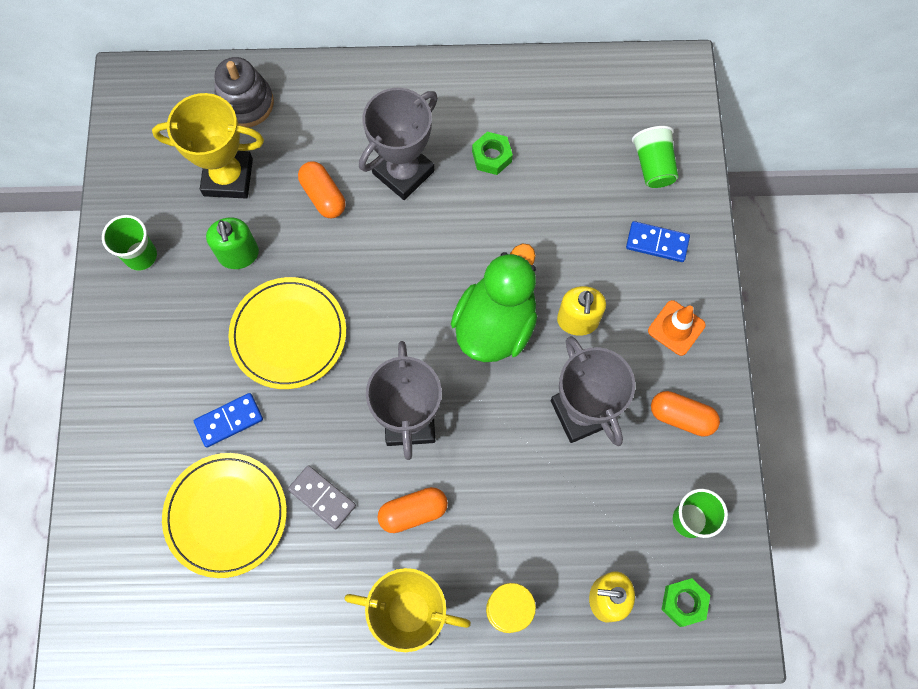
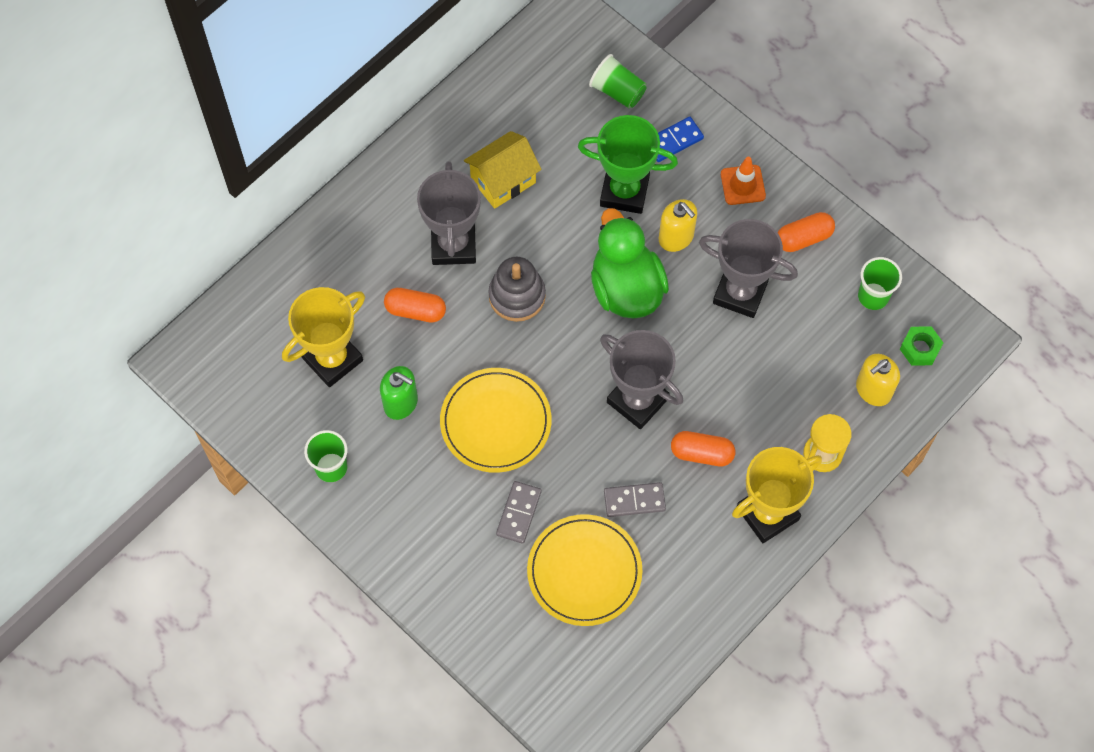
camera: 45 degrees left, 5 degrees down
blue domino [194,393,263,448] -> grey domino [496,481,541,544]
grey stacking toy [215,57,274,128] -> grey stacking toy moved to [488,257,546,322]
orange capsule [378,487,448,533] -> orange capsule turned 75 degrees clockwise [671,431,735,466]
green nut [472,132,513,175] -> yellow house [464,131,542,209]
none -> green trophy [578,115,678,214]

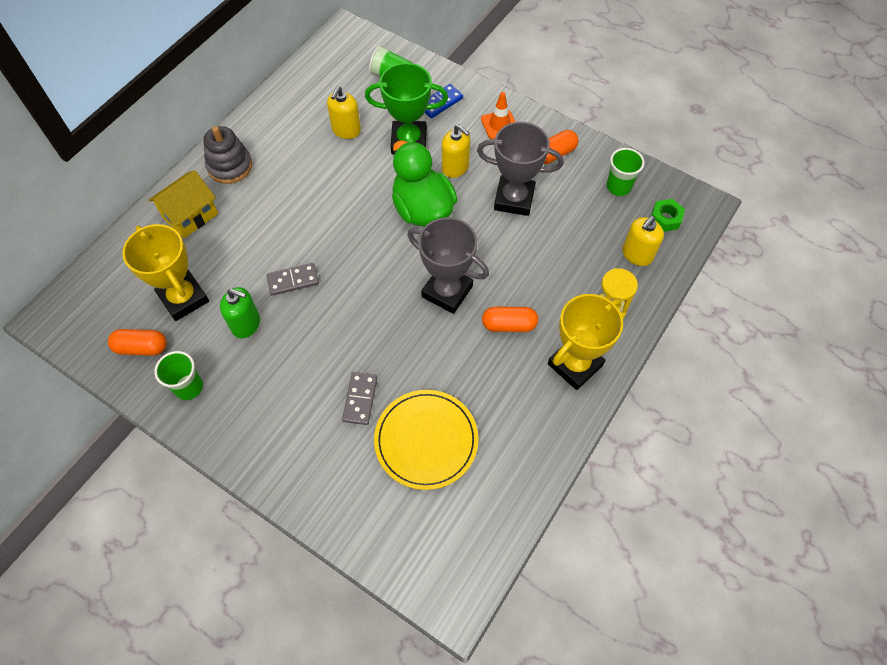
camera: 10 degrees left, 5 degrees down
yellow trophy [282,287,365,387] -> yellow trophy turned 75 degrees counterclockwise [122,224,209,321]
orange capsule [384,288,446,323] -> orange capsule moved to [108,329,167,356]
grey trophy [417,161,481,265] -> none
yellow plate [440,368,552,473] -> none
yellow house [464,131,542,209] -> yellow house moved to [148,171,218,238]
grey stacking toy [488,257,546,322] -> grey stacking toy moved to [203,126,252,184]
grey domino [604,482,666,517] -> grey domino moved to [266,263,319,296]
none -> yellow soap dispenser [327,86,361,139]

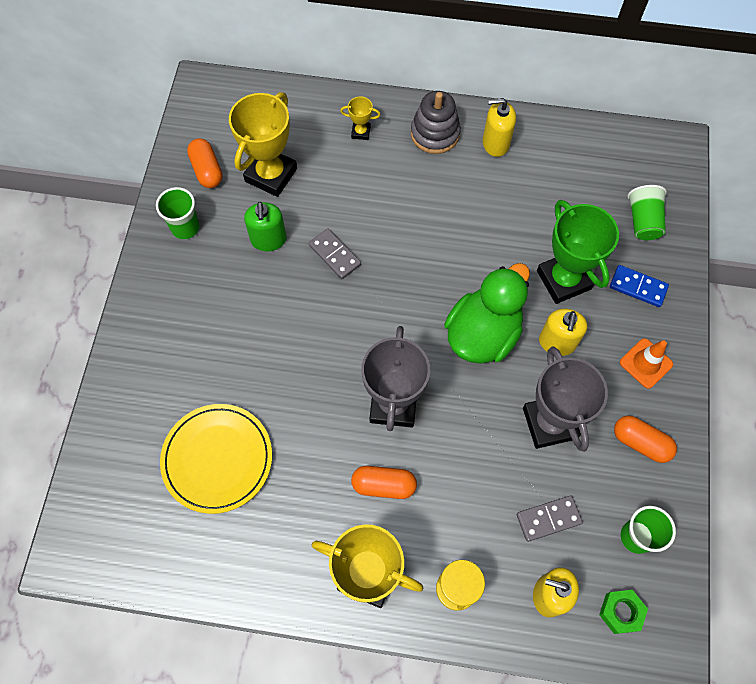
camera: 65 degrees right, 5 degrees up
yellow house [148,171,218,238] -> yellow trophy [340,96,381,140]
yellow soap dispenser [327,86,361,139] -> yellow soap dispenser moved to [483,98,516,157]
grey domino [342,372,377,425] -> grey domino moved to [517,496,583,542]
orange capsule [482,307,538,332] -> orange capsule turned 60 degrees counterclockwise [351,466,417,499]

